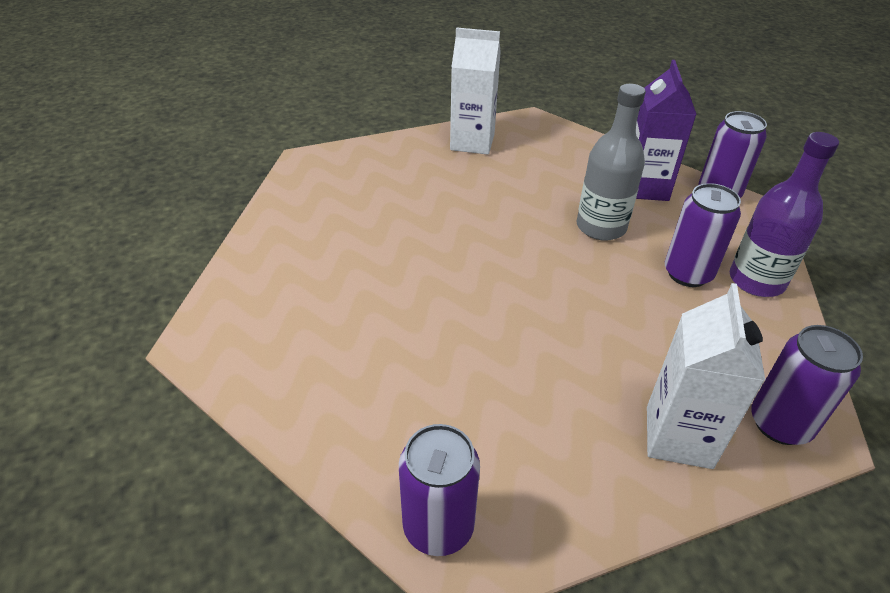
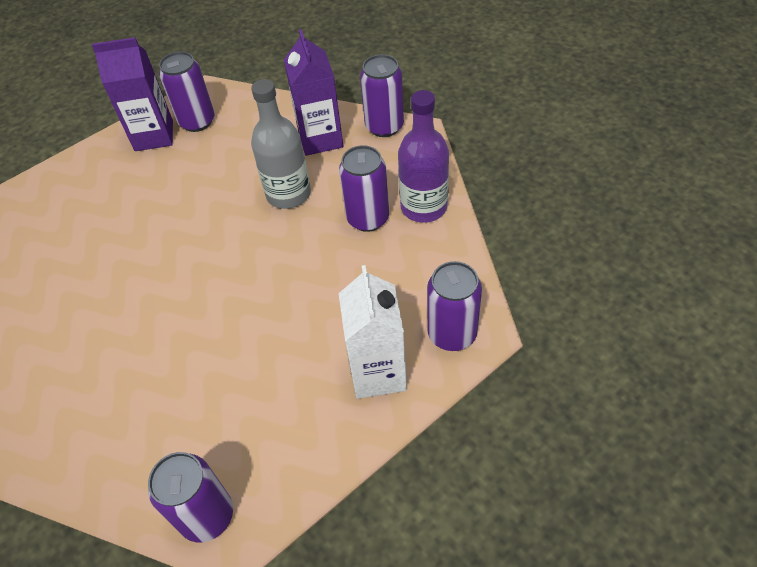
camera: 15 degrees left, 10 degrees up
white carton [450,27,501,155] -> purple carton [92,37,173,151]
none -> purple can [159,51,215,132]

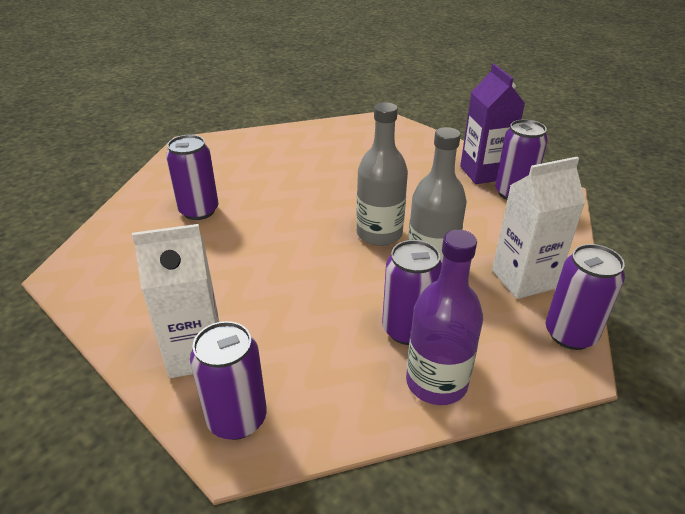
camera: 80 degrees right, 15 degrees down
purple can [148,452,233,542] -> purple can moved to [166,135,219,220]
purple carton [284,29,343,156] -> white carton [492,157,586,299]
none -> grey bottle [356,102,408,246]

